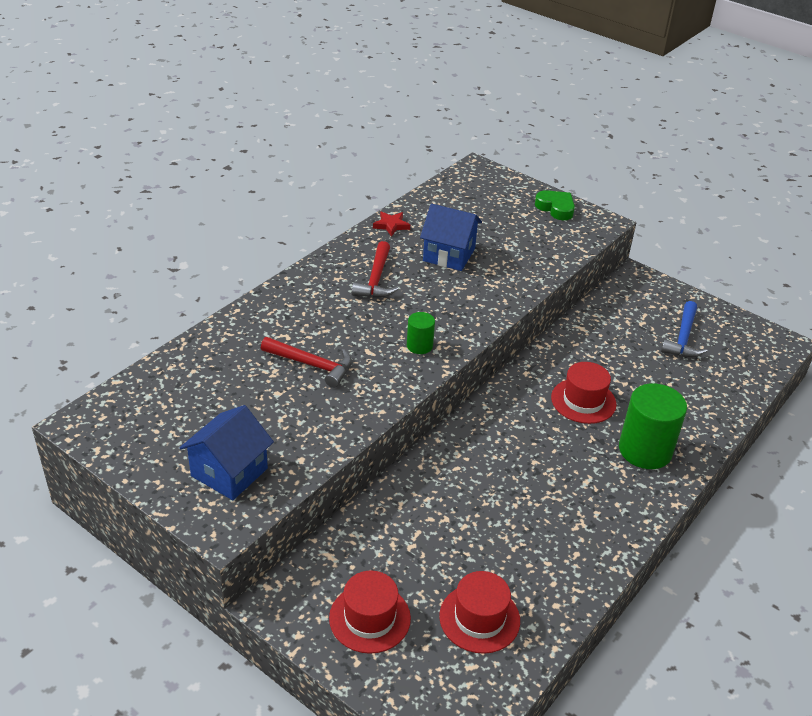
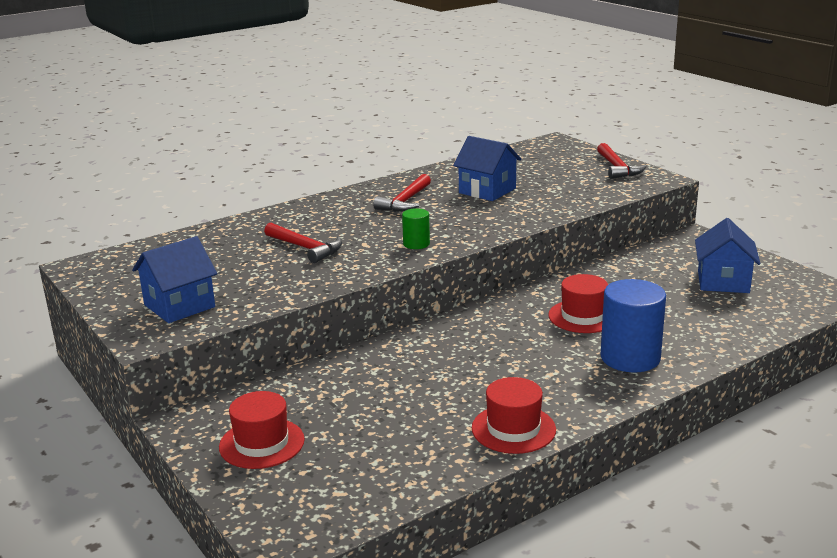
camera: 20 degrees right, 15 degrees down
red star [373,211,410,237] -> none
red hat [439,571,520,654] -> red hat moved to [472,377,556,454]
green heart [535,190,575,220] -> red hammer [597,143,647,179]
green cylinder [619,383,687,469] -> blue cylinder [600,279,666,372]
blue hammer [661,301,708,357] -> blue house [695,218,761,293]

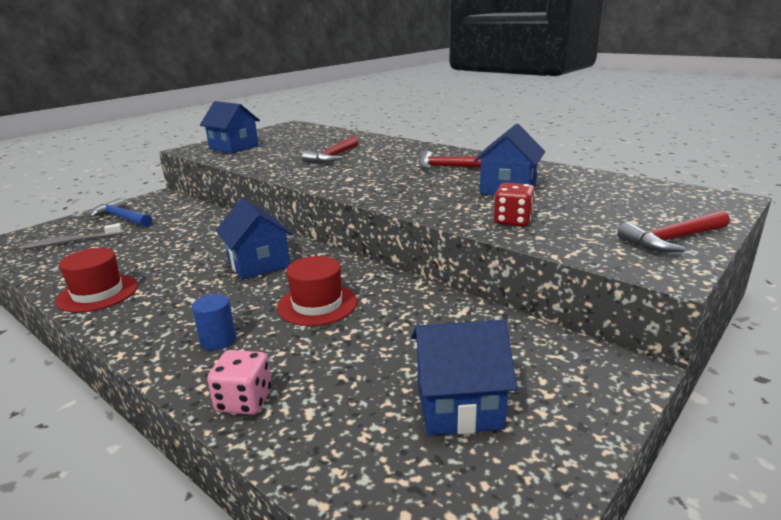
camera: 75 degrees right, 0 degrees up
red hat [219,391,305,469] -> blue hammer [89,198,152,227]
green cylinder [402,208,430,249] -> none
blue cylinder [600,279,666,372] -> blue cylinder [192,294,236,350], size x0.51
none -> grey toothbrush [21,223,122,250]
none -> pink dice [207,350,272,415]
none -> blue house [216,199,293,280]
none -> red dice [494,183,535,226]

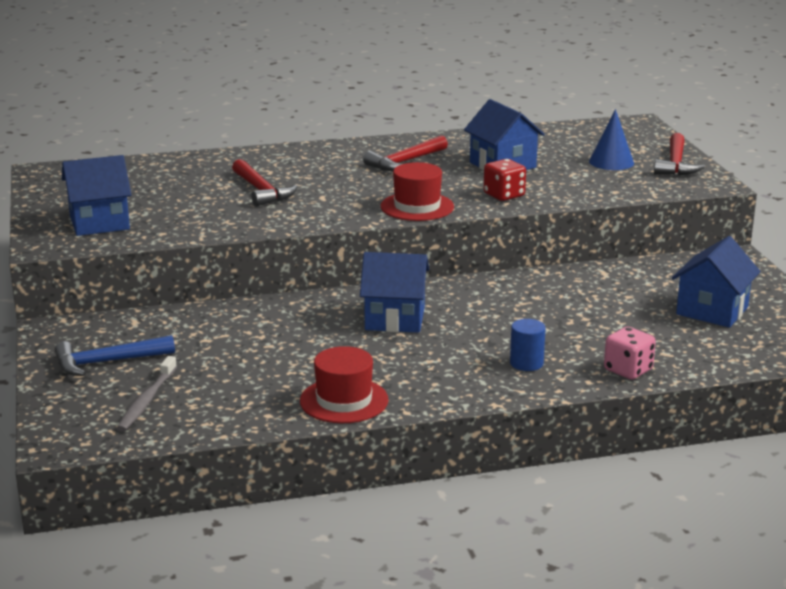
camera: 55 degrees left, 0 degrees up
red hat [277,256,357,326] -> red hat moved to [380,162,454,221]
red dice [494,183,535,226] -> red dice moved to [484,159,526,201]
none -> blue cone [589,109,634,170]

